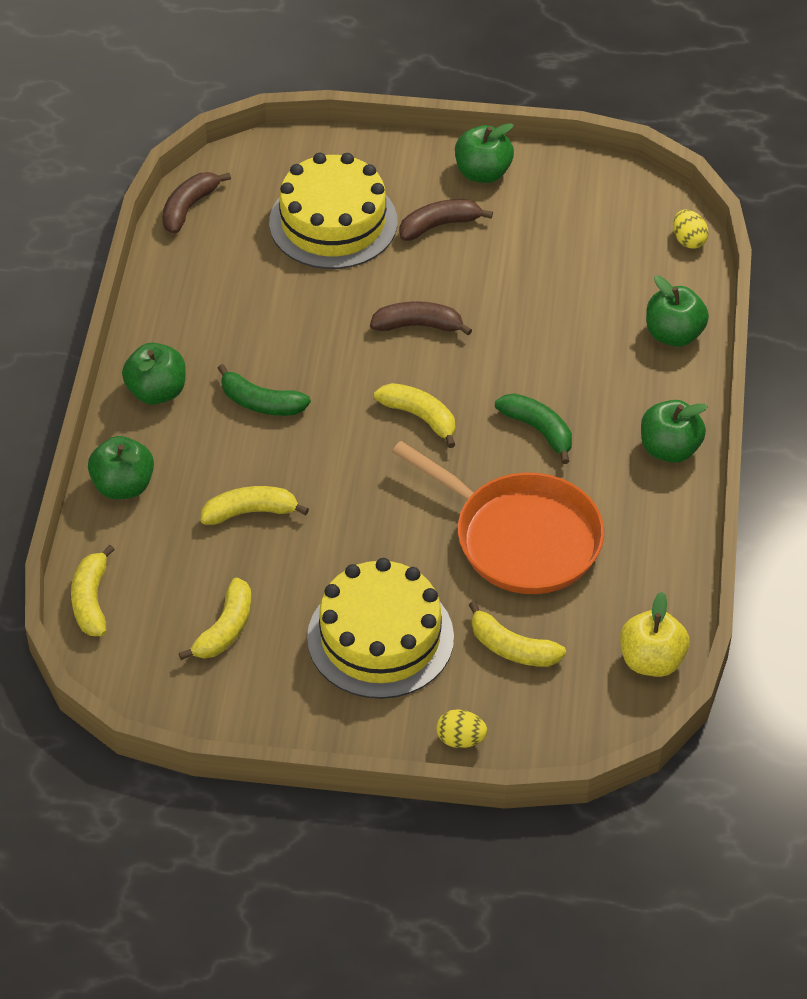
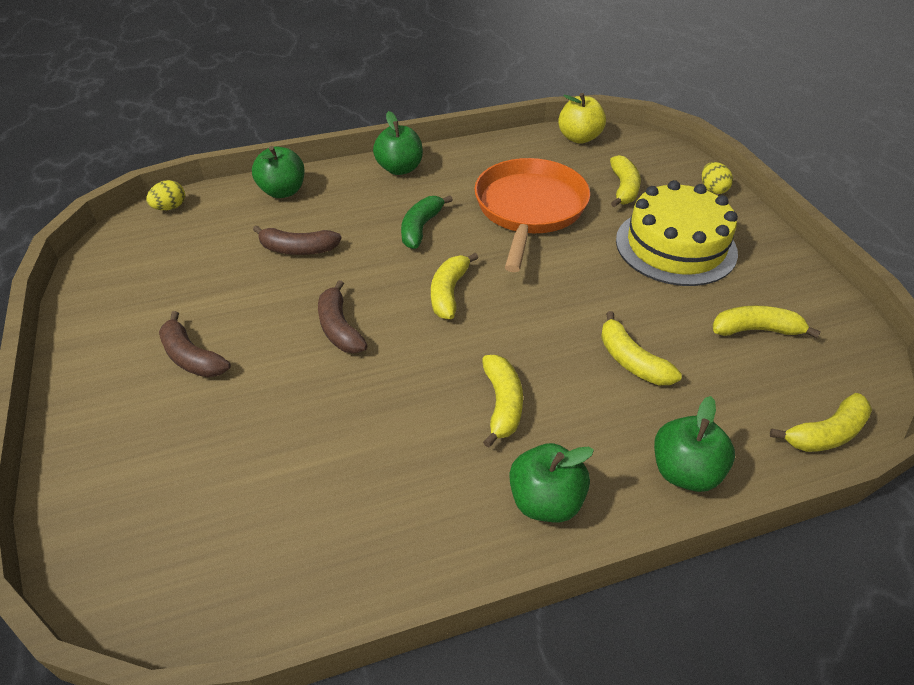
camera: 115 degrees left, 5 degrees down
brown banana [162,172,231,234] -> brown banana moved to [253,225,341,255]
green banana [217,364,311,416] -> yellow banana [482,355,523,448]
yellow cake [269,153,397,269] -> none
green apple [455,123,514,183] -> none

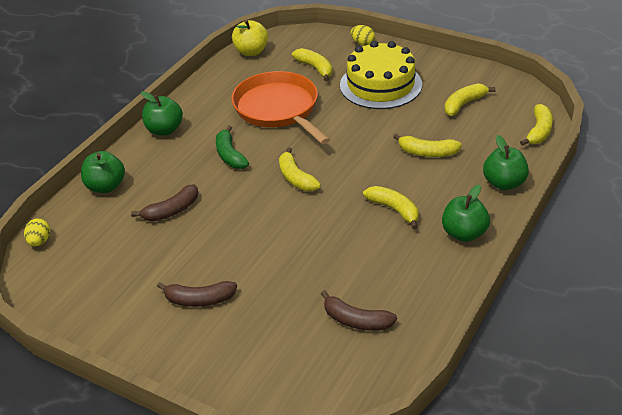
camera: 40 degrees left, 5 degrees down
brown banana [318,280,368,353] -> brown banana moved to [321,290,397,331]

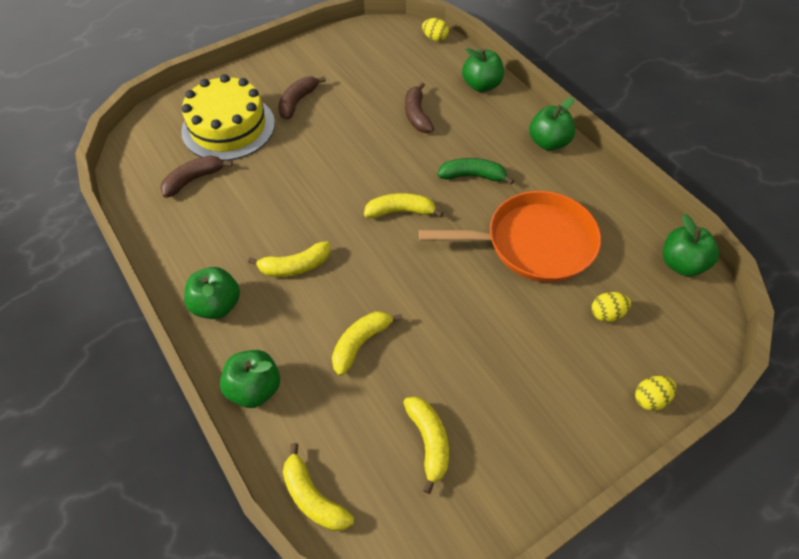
camera: 115 degrees right, 15 degrees up
yellow apple [232,20,268,56] -> green apple [663,214,719,277]
yellow banana [292,48,332,81] -> yellow egg [592,292,631,322]
yellow cake [340,41,422,109] -> yellow cake moved to [181,74,275,161]

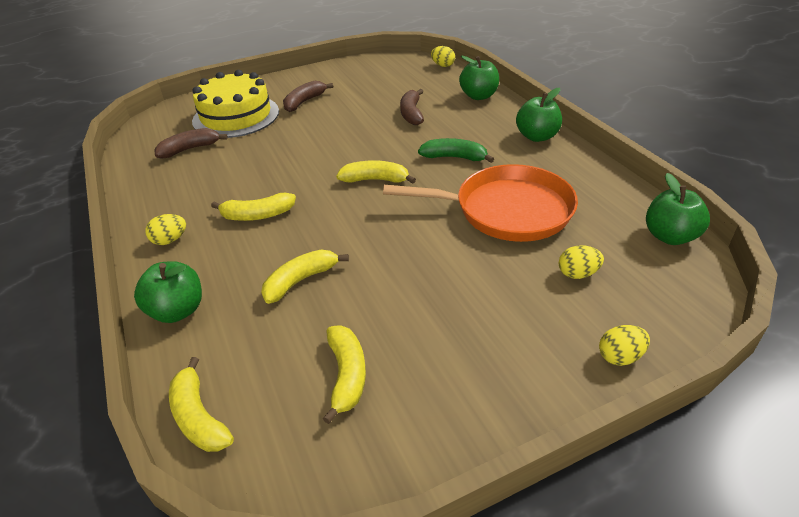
camera: 10 degrees right, 15 degrees down
green apple [184,267,240,319] -> yellow egg [145,214,186,245]

